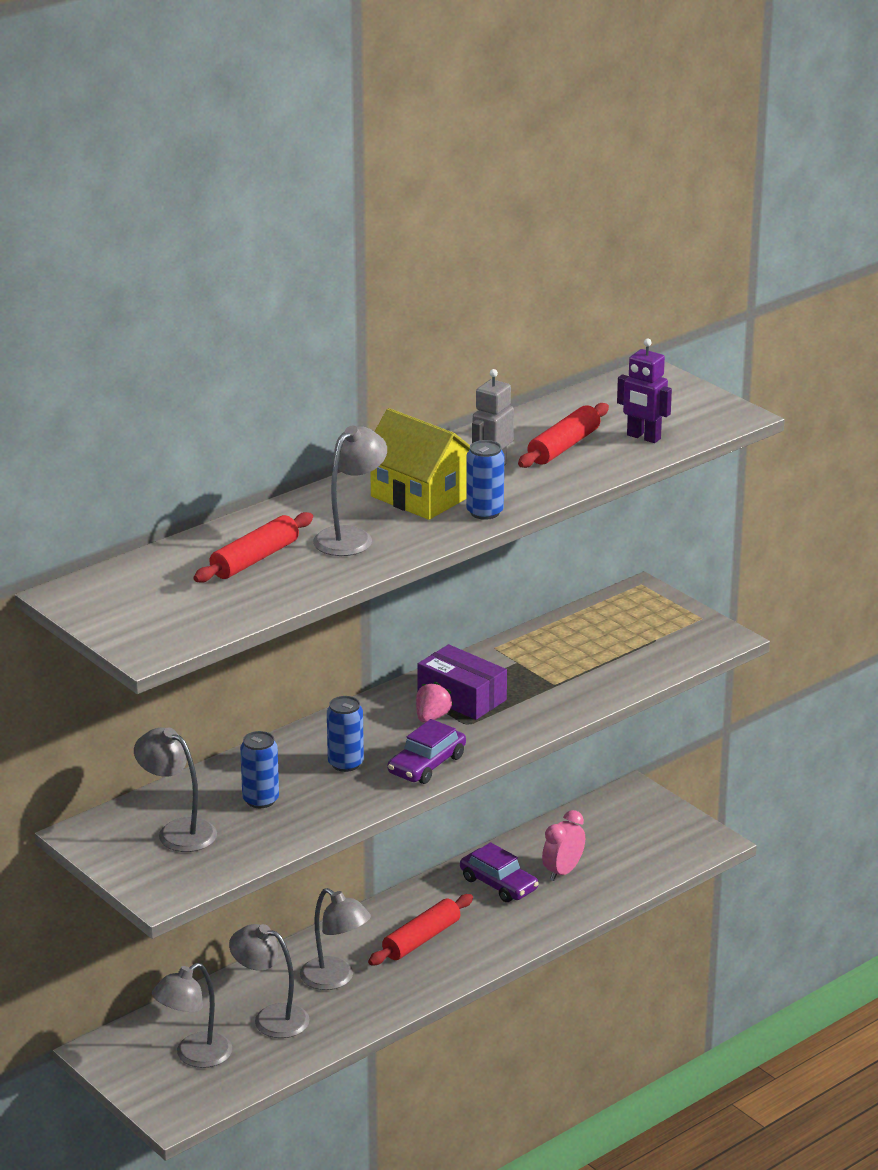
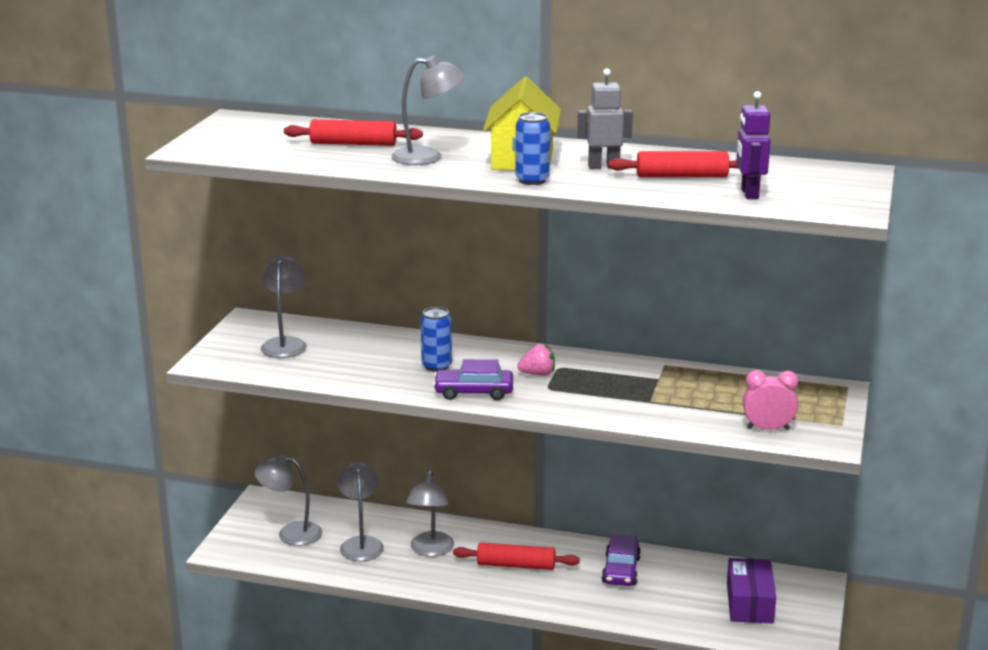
camera: 55 degrees right, 5 degrees down
blue can [240,731,279,808] -> none
purple box [417,644,507,720] -> purple box moved to [727,558,776,624]
pink clock [542,810,585,881] -> pink clock moved to [743,370,798,430]

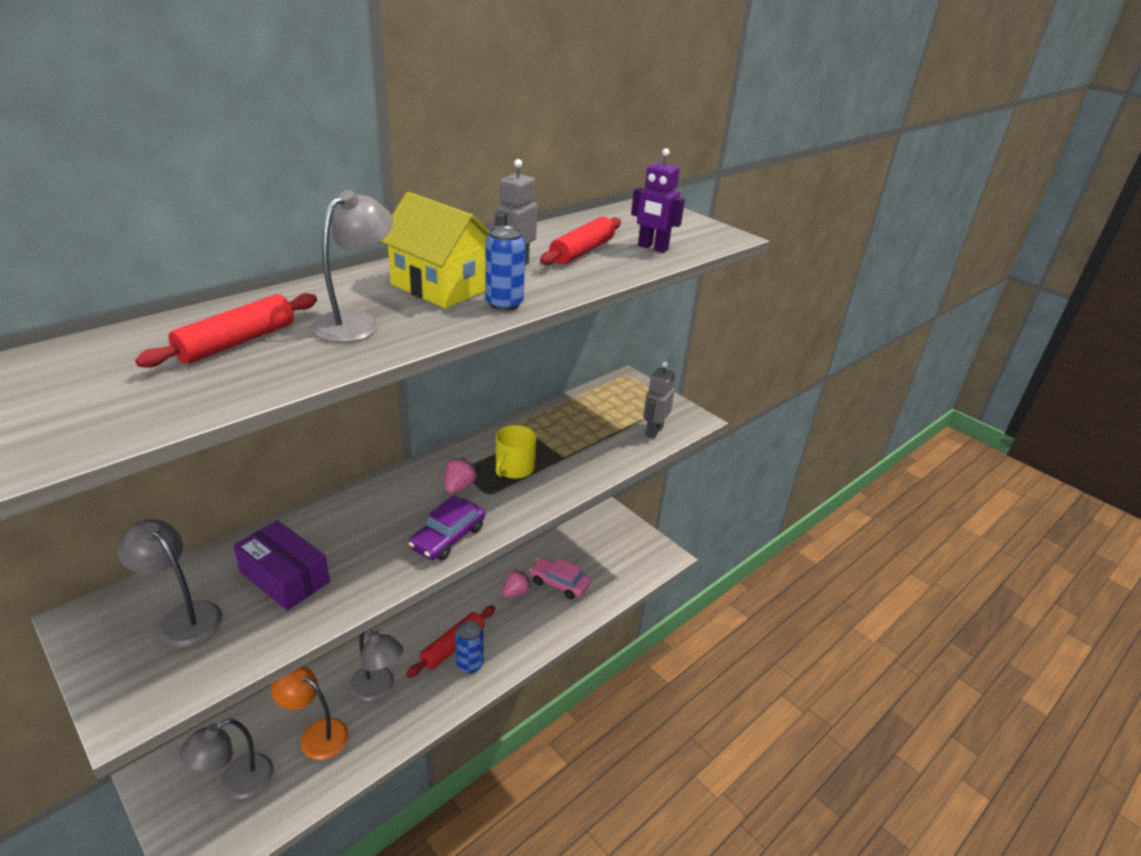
camera: 60 degrees left, 10 degrees up
grey lamp [337,462,384,561] -> orange lamp [271,666,349,760]
blue can [421,307,452,372] -> blue can moved to [455,621,483,674]
purple car [601,534,641,586] -> pink strawberry [502,569,531,598]
purple box [727,558,776,624] -> purple box moved to [233,520,330,611]
pink clock [743,370,798,430] -> grey robot [643,361,675,439]
none -> yellow mug [495,425,536,479]
none -> pink car [529,557,591,599]

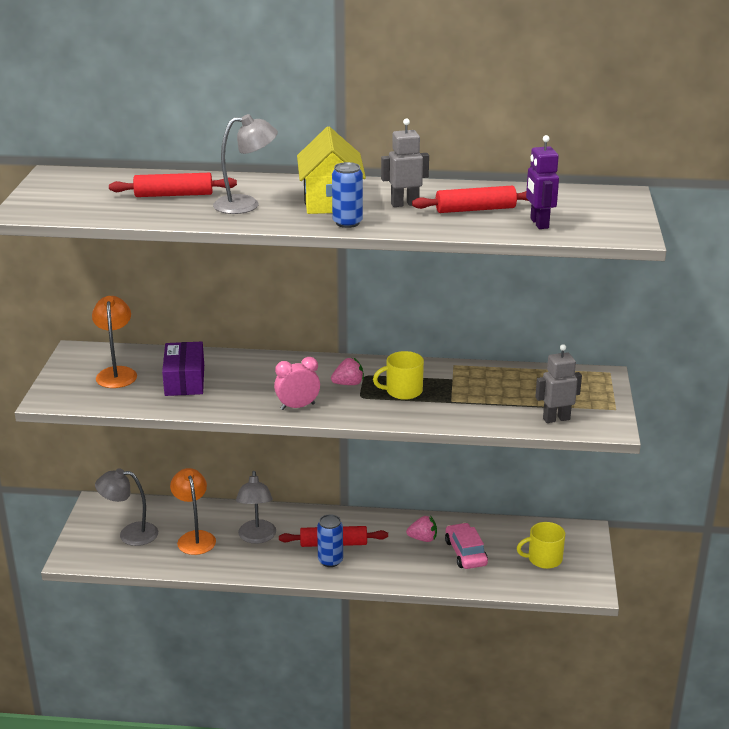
camera: 50 degrees right, 5 degrees down
grey lamp [117,519,223,648] -> orange lamp [92,296,137,388]
purple car [409,495,485,561] -> pink clock [274,357,320,410]
none -> yellow mug [517,522,565,569]

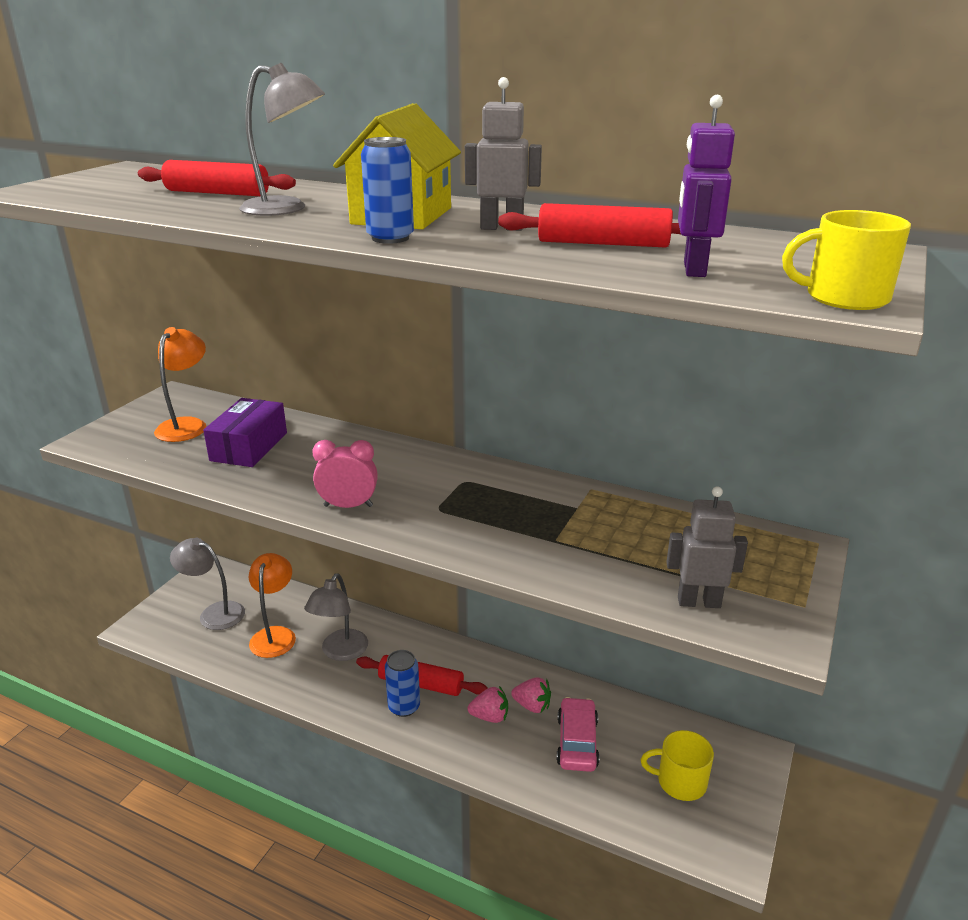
camera: 20 degrees right, 0 degrees up
pink strawberry [331,358,364,385] -> pink strawberry moved to [468,686,508,723]
yellow mug [373,351,424,400] -> yellow mug moved to [782,210,911,310]

